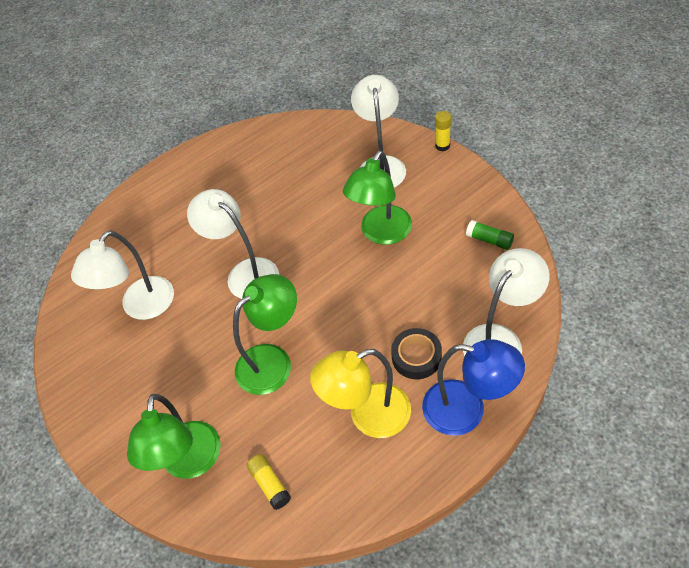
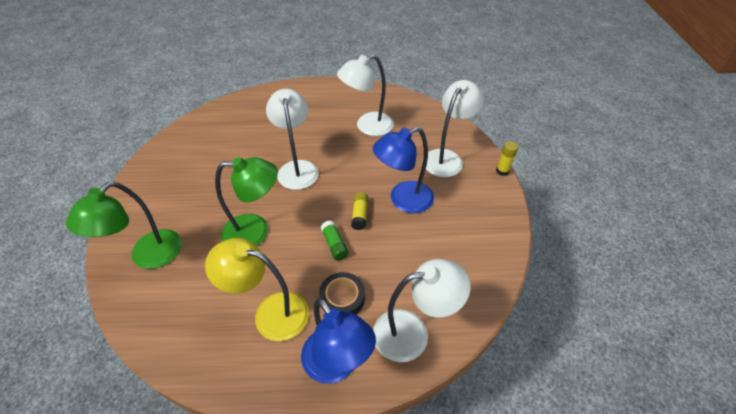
camera: 30 degrees right, 5 degrees down
white lamp [71,231,174,320] -> white lamp moved to [337,54,394,136]
yellow glue stick [247,454,291,510] -> yellow glue stick moved to [351,192,368,230]
green lamp [343,150,412,245] -> blue lamp [373,127,434,213]
green glue stick [466,220,514,250] -> green glue stick moved to [321,220,349,261]

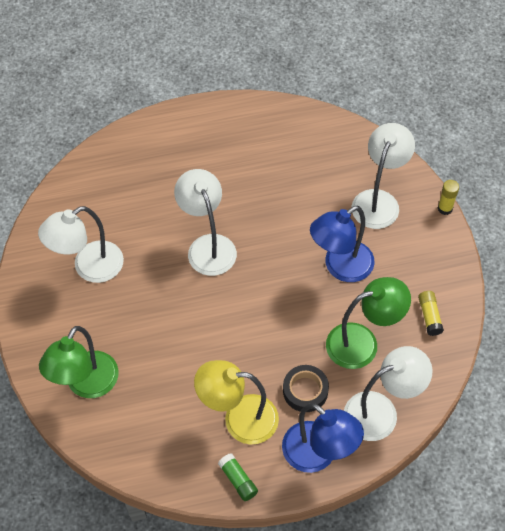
camera: 10 degrees left, 10 degrees up
green lamp [215,157,278,246] -> green lamp moved to [326,277,411,369]
green glue stick [321,220,349,261] -> green glue stick moved to [218,453,258,501]
white lamp [337,54,394,136] -> white lamp moved to [38,206,124,283]
yellow glue stick [351,192,368,230] -> yellow glue stick moved to [418,291,444,336]

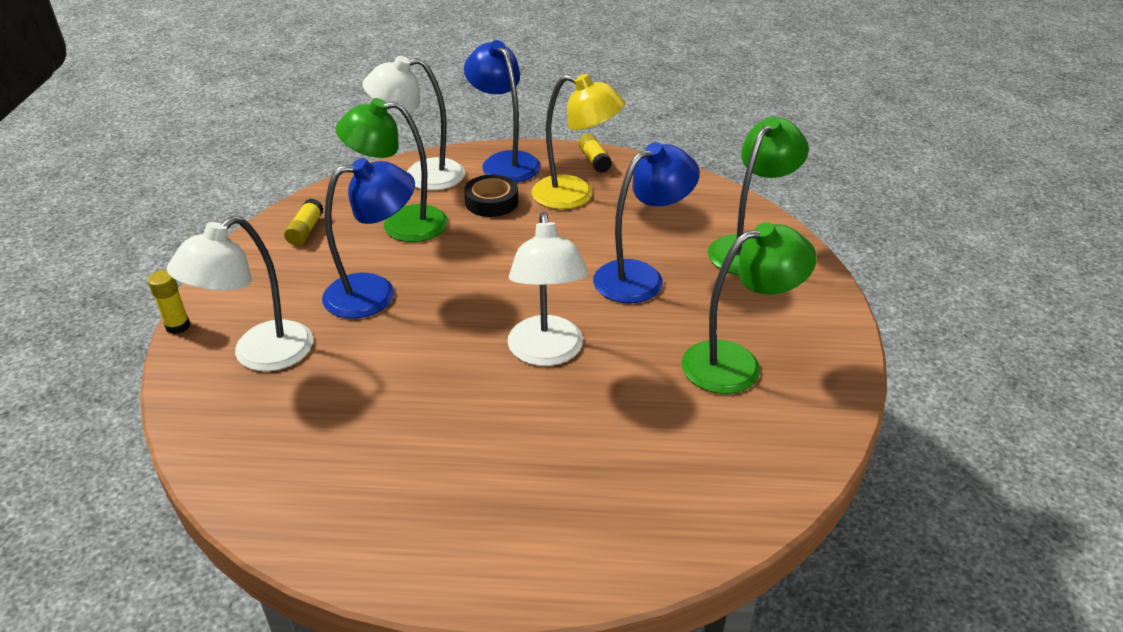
camera: 165 degrees left, 20 degrees down
white lamp [38,206,124,283] -> green lamp [682,222,817,394]
green glue stick [218,453,258,501] -> yellow glue stick [578,133,612,173]
none -> blue lamp [593,142,700,303]

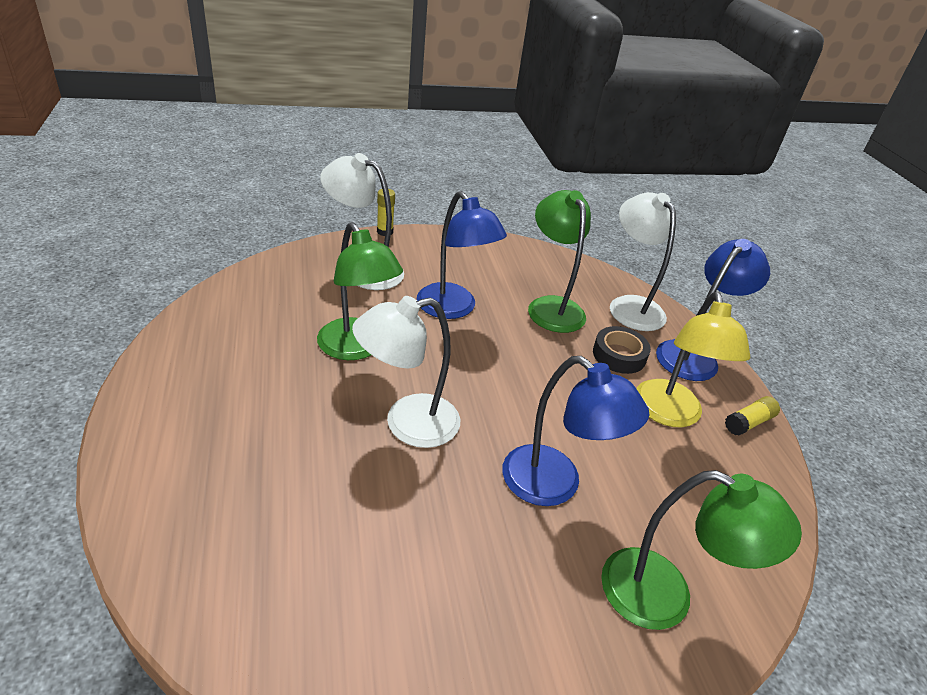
camera: 70 degrees right, 0 degrees up
yellow glue stick [284,199,324,246] -> none
green lamp [682,222,817,394] -> green lamp moved to [317,222,403,360]

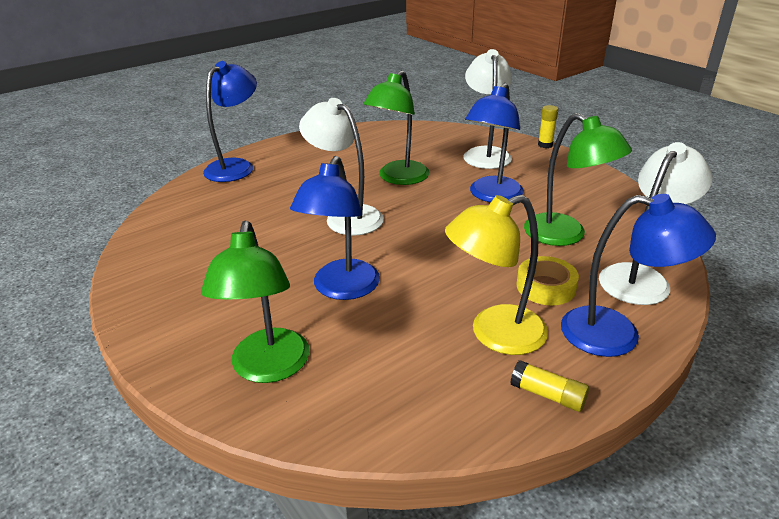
camera: 70 degrees right, 5 degrees down
green lamp [528,190,591,333] -> green lamp turned 90 degrees clockwise [524,113,632,246]
black tape [593,326,651,374] -> yellow tape [517,256,579,305]
none -> blue lamp [203,61,257,182]

